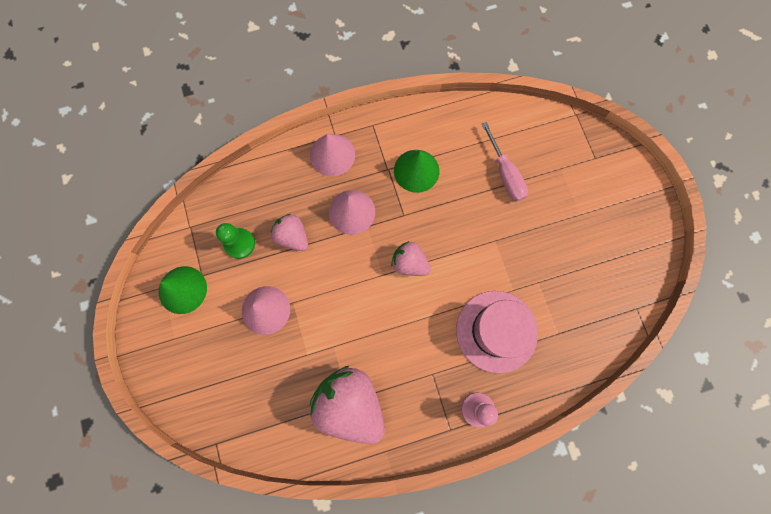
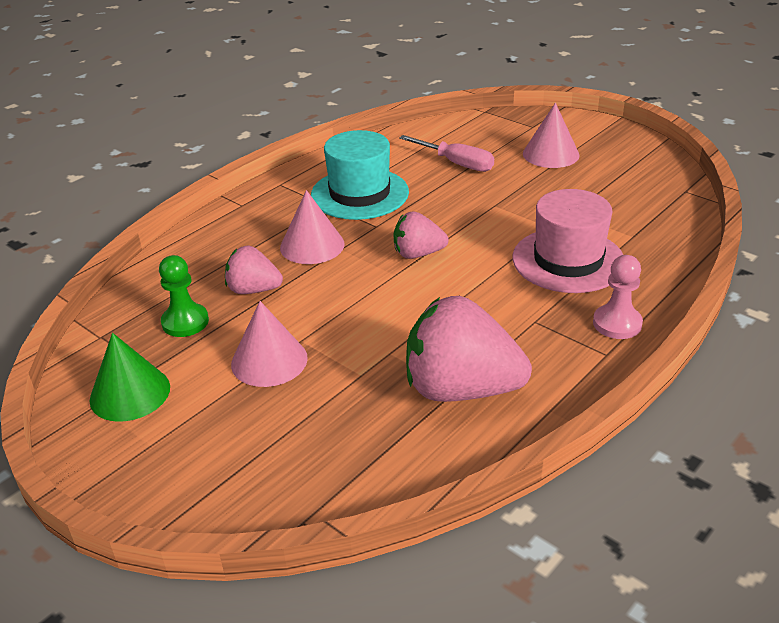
camera: 30 degrees left, 40 degrees down
pink cone [310,134,355,176] -> pink cone moved to [523,103,580,168]
green cone [394,150,440,193] -> turquoise hat [311,130,409,220]

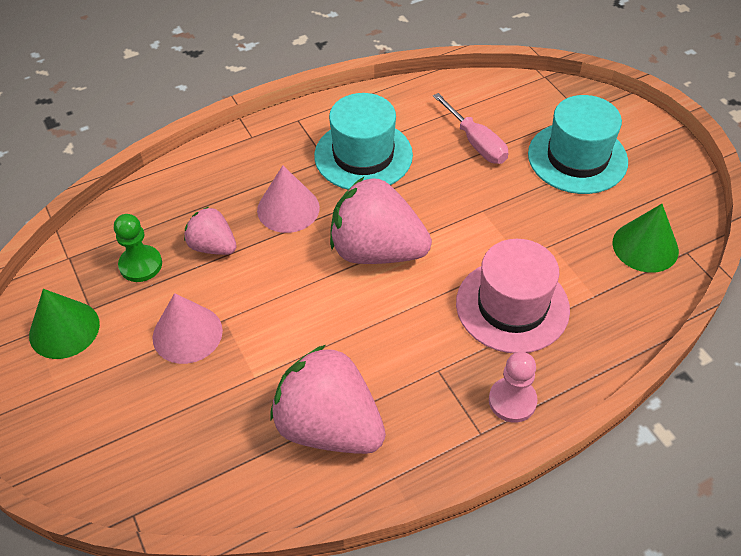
camera: 20 degrees right, 15 degrees up
pink strawberry [394,211,449,259] -> pink strawberry [330,177,432,264], size x1.84
pink cone [523,103,580,168] -> turquoise hat [528,95,628,194]
none -> green cone [612,204,679,273]

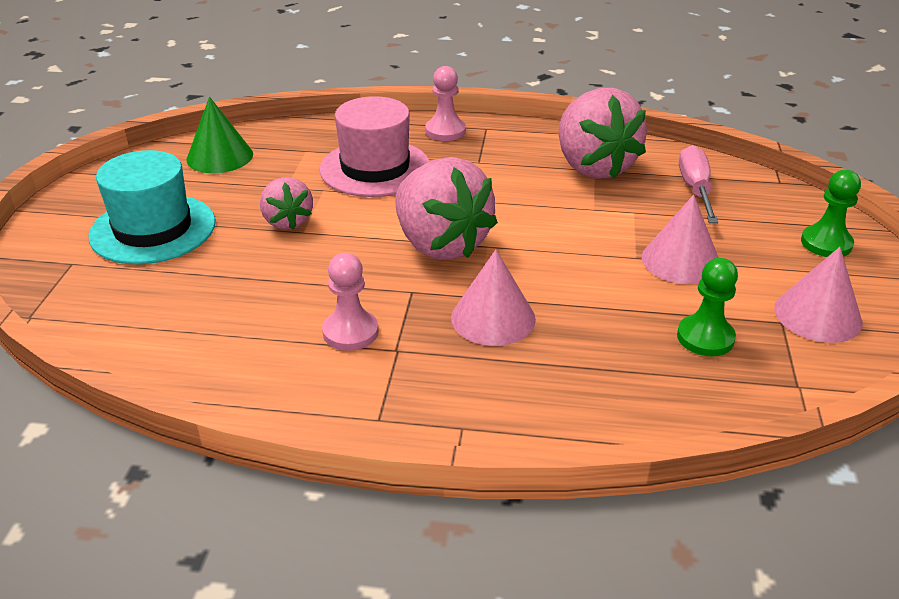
camera: 145 degrees left, 15 degrees down
green cone [29,289,100,359] -> pink cone [774,247,863,343]
pink strawberry [184,207,237,255] -> pink strawberry moved to [260,177,313,230]
turquoise hat [314,93,413,190] -> pink pawn [322,253,379,351]
pink screwdriver [433,93,508,164] -> pink screwdriver moved to [679,145,718,223]
none -> green pawn [801,170,861,257]

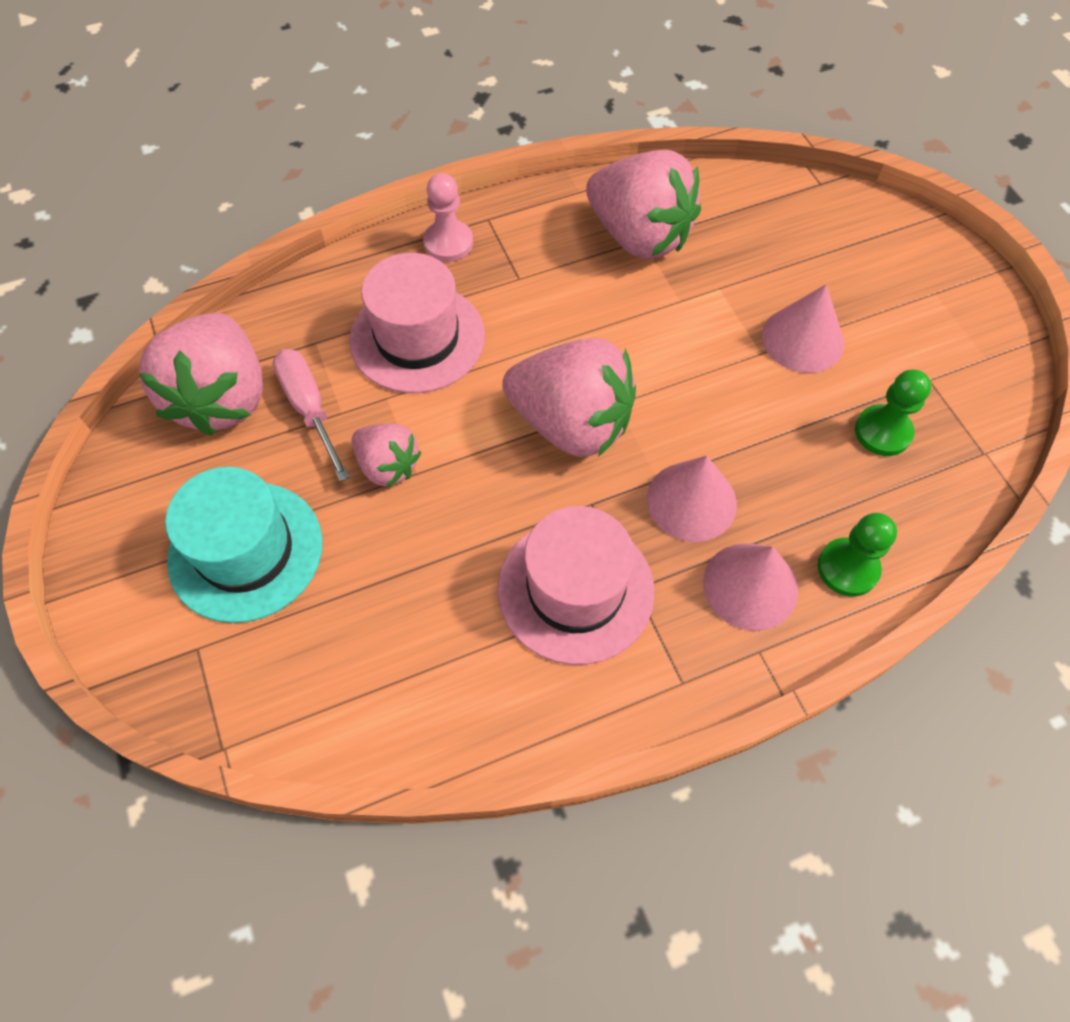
camera: 30 degrees left, 25 degrees up
green cone [186,97,253,173] -> pink strawberry [139,313,263,436]
pink pawn [322,253,379,351] -> pink hat [498,506,655,665]
pink screwdriver [679,145,718,223] -> pink screwdriver moved to [273,349,350,482]
pink cone [774,247,863,343] -> pink cone moved to [703,543,798,631]
green pawn [801,170,861,257] -> green pawn moved to [818,513,897,597]

